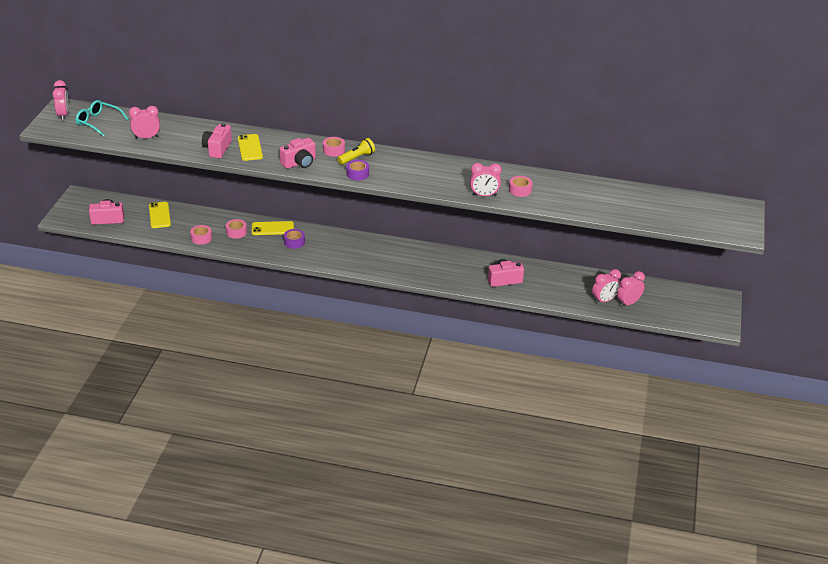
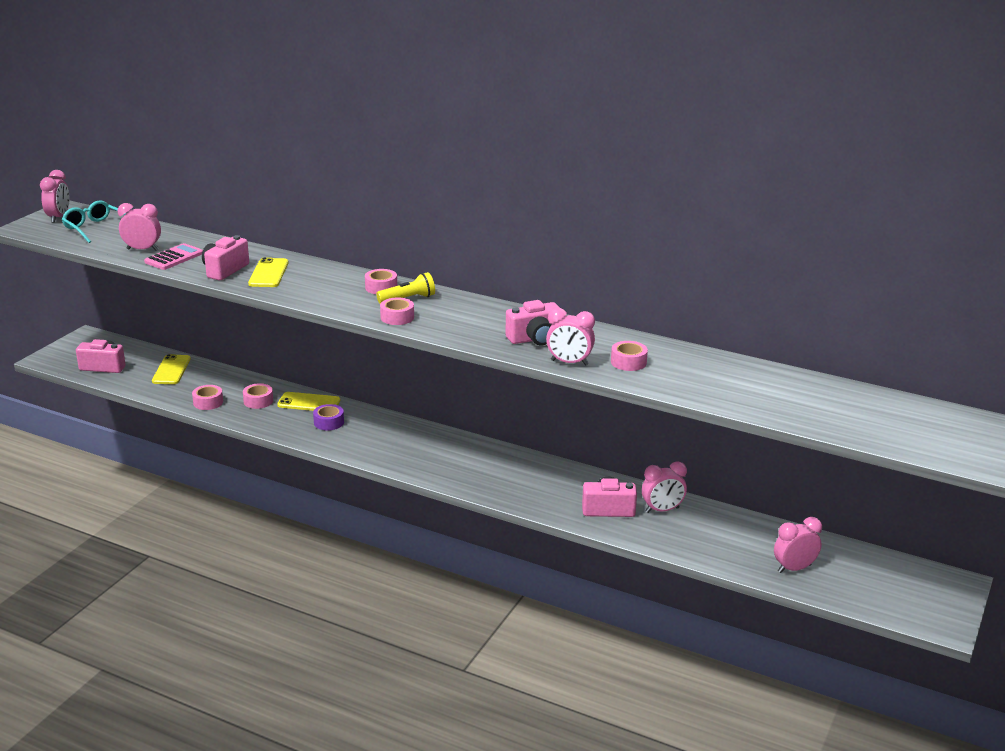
camera: 15 degrees right, 10 degrees down
pink camera [280,138,316,169] -> pink camera moved to [506,300,560,346]
purple tape [346,160,369,181] -> pink tape [380,297,414,325]
pink clock [592,269,621,304] -> pink clock moved to [642,462,687,513]
none -> pink calculator [144,243,203,270]

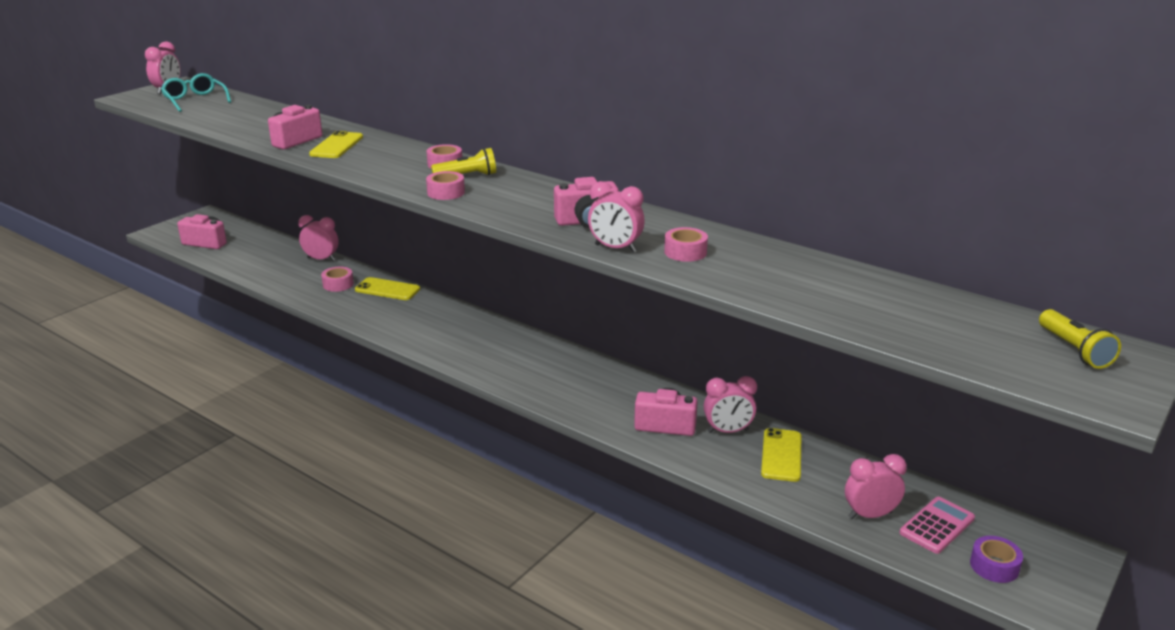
camera: 10 degrees right, 0 degrees up
pink clock [117,203,161,251] -> pink clock moved to [298,215,339,261]
pink calculator [144,243,203,270] -> pink calculator moved to [899,497,975,554]
yellow phone [152,354,191,384] -> yellow phone moved to [761,428,802,482]
pink tape [192,385,223,410] -> none
purple tape [313,404,344,431] -> purple tape moved to [970,536,1023,583]
none -> yellow flashlight [1039,309,1121,369]

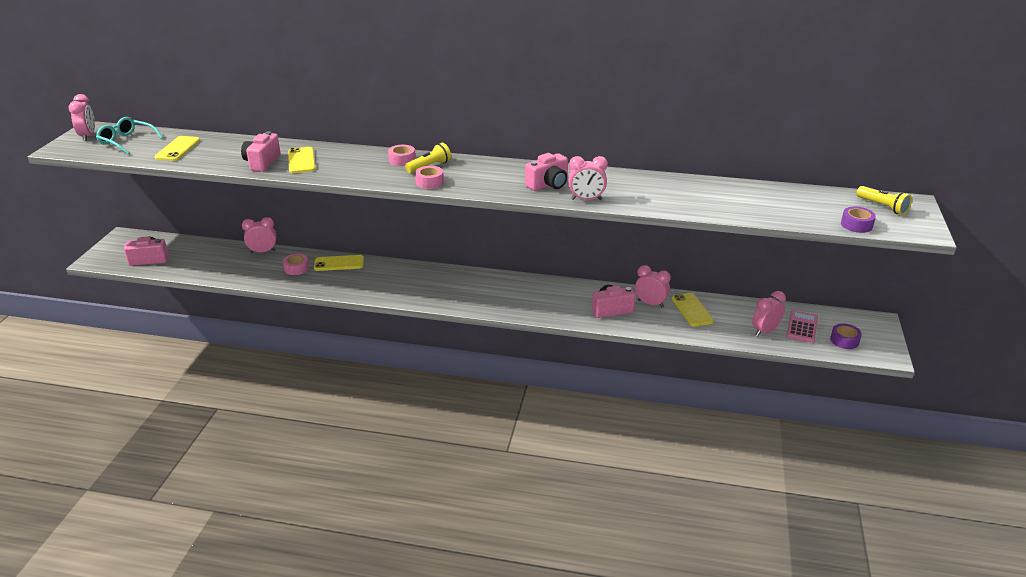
camera: 25 degrees left, 5 degrees up
pink tape [664,227,708,262] -> none
pink clock [704,376,757,433] -> pink clock turned 120 degrees counterclockwise [635,265,671,308]
none -> yellow phone [154,136,200,161]
none -> purple tape [841,207,876,233]

